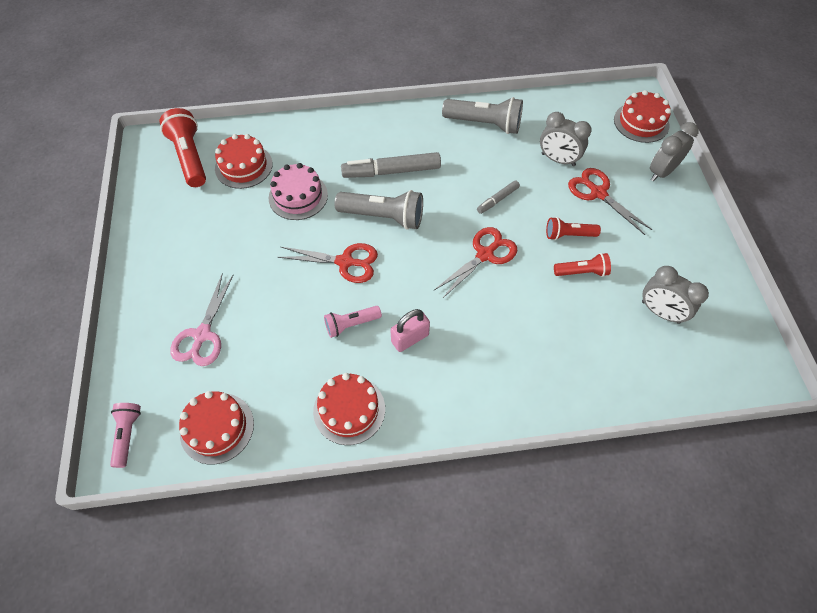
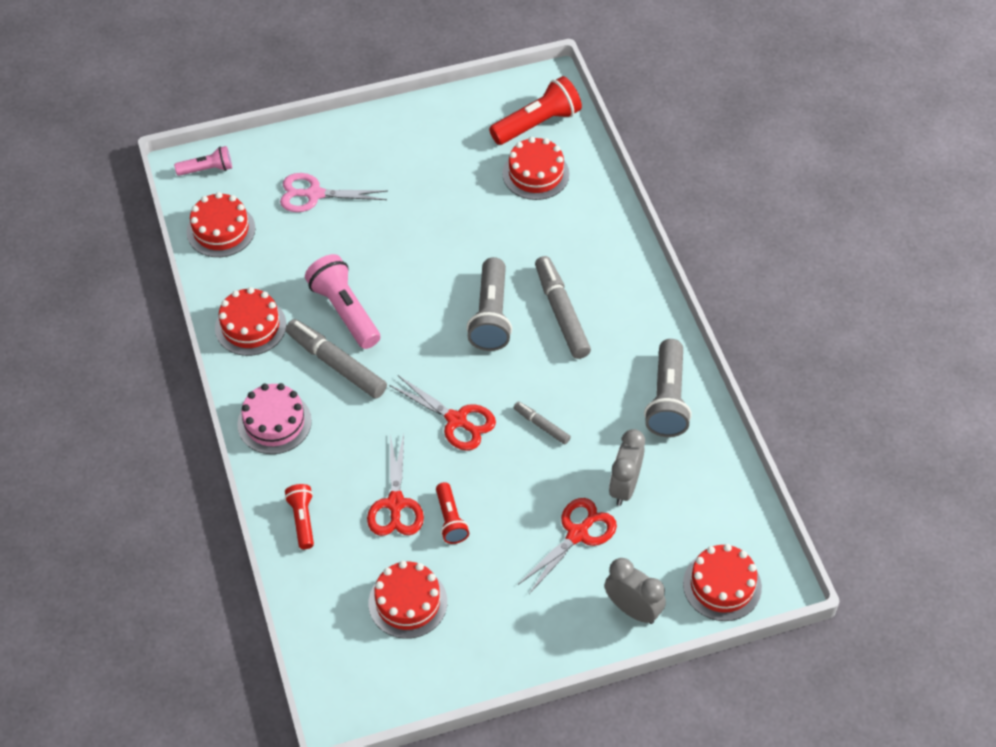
camera: 80 degrees right, 5 degrees down
pink cake [269,163,328,220] -> pink cake moved to [237,383,312,454]
red scissors [278,243,378,283] -> red scissors moved to [367,434,424,536]
pink flashlight [324,306,382,338] -> pink flashlight [305,254,380,349], size x1.70
pink padlock [390,309,430,352] -> grey marker [285,319,387,399]
red flashlight [546,217,601,240] -> red flashlight moved to [285,484,314,549]
grey clock [642,266,709,324] -> red cake [369,561,447,639]

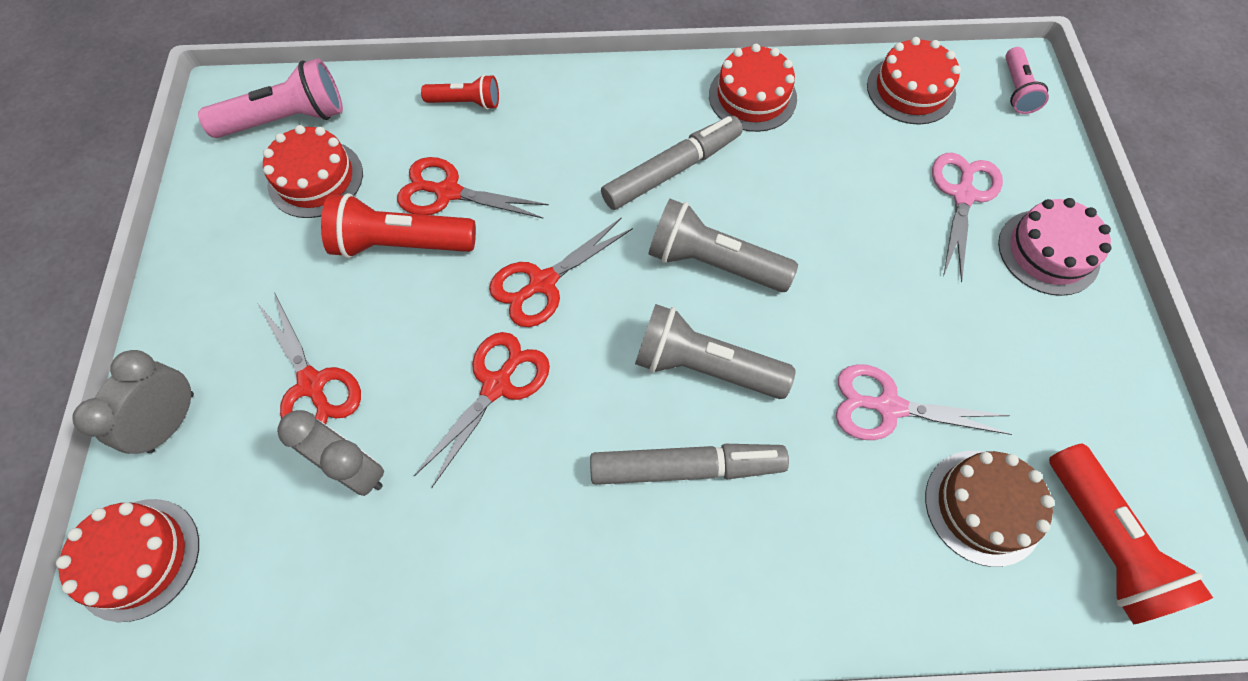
camera: 105 degrees right, 10 degrees up
pink cake [237,383,312,454] -> pink cake moved to [998,198,1112,296]
pink flashlight [305,254,380,349] -> pink flashlight moved to [198,59,343,138]
red flashlight [436,482,469,544] -> red flashlight [321,193,476,258], size x1.70
red cake [502,137,569,200] -> brown cake [925,451,1054,567]
grey marker [514,401,571,444] -> red scissors [414,332,550,488]
grey clock [604,558,666,624] -> grey clock turned 150 degrees clockwise [72,350,194,454]
grey flashlight [644,339,692,437] -> grey flashlight moved to [648,199,798,292]
none -> pink scissors [836,364,1012,440]

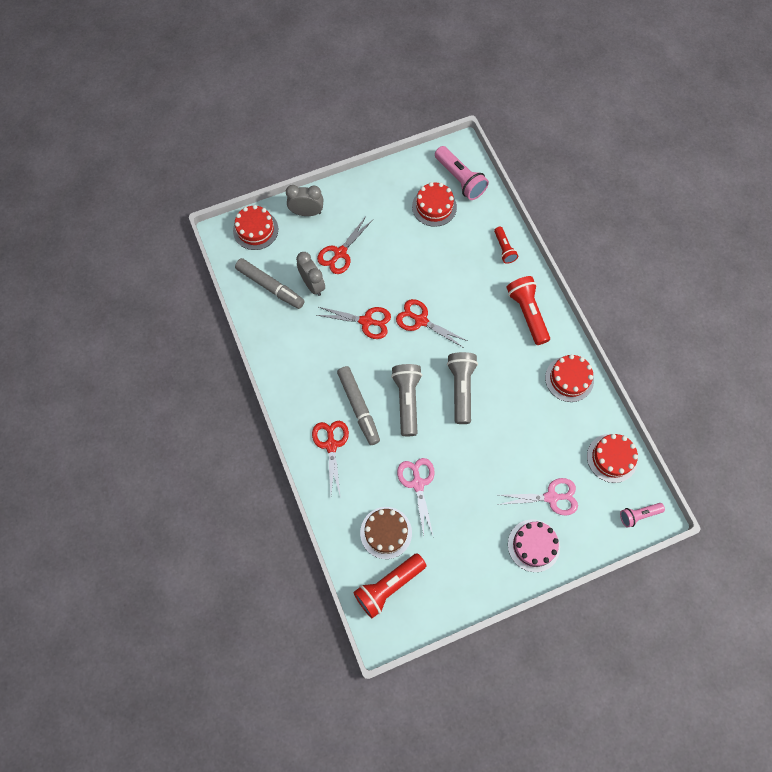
camera: 70 degrees right, 5 degrees up
grey clock [277,410,384,496] -> grey clock turned 45 degrees counterclockwise [296,252,325,296]
red flashlight [321,193,476,258] -> red flashlight moved to [506,276,550,345]
red scissors [397,157,549,218] -> red scissors moved to [312,421,349,495]
grey marker [601,115,743,210] -> grey marker moved to [235,258,305,309]

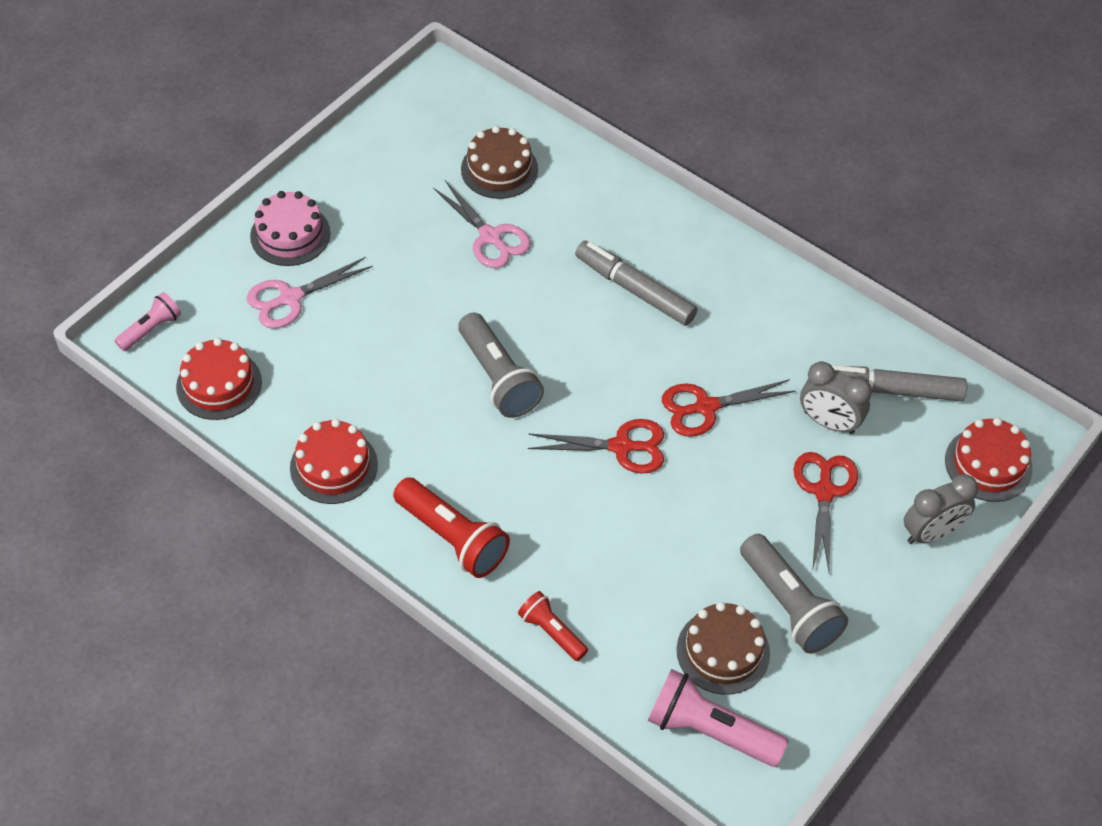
camera: 150 degrees right, 15 degrees down
red scissors [312,421,349,495] -> none
red flashlight [353,553,427,618] -> none
grey flashlight [391,364,422,436] -> grey flashlight moved to [740,534,848,653]
red cake [412,182,457,227] -> brown cake [677,602,770,695]

